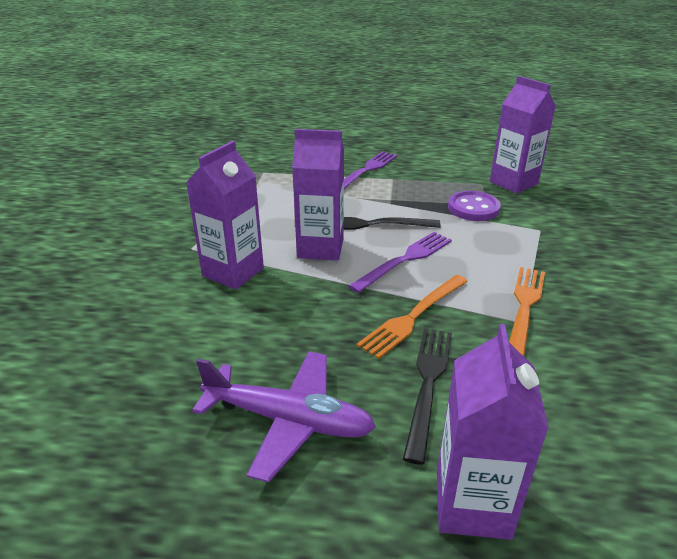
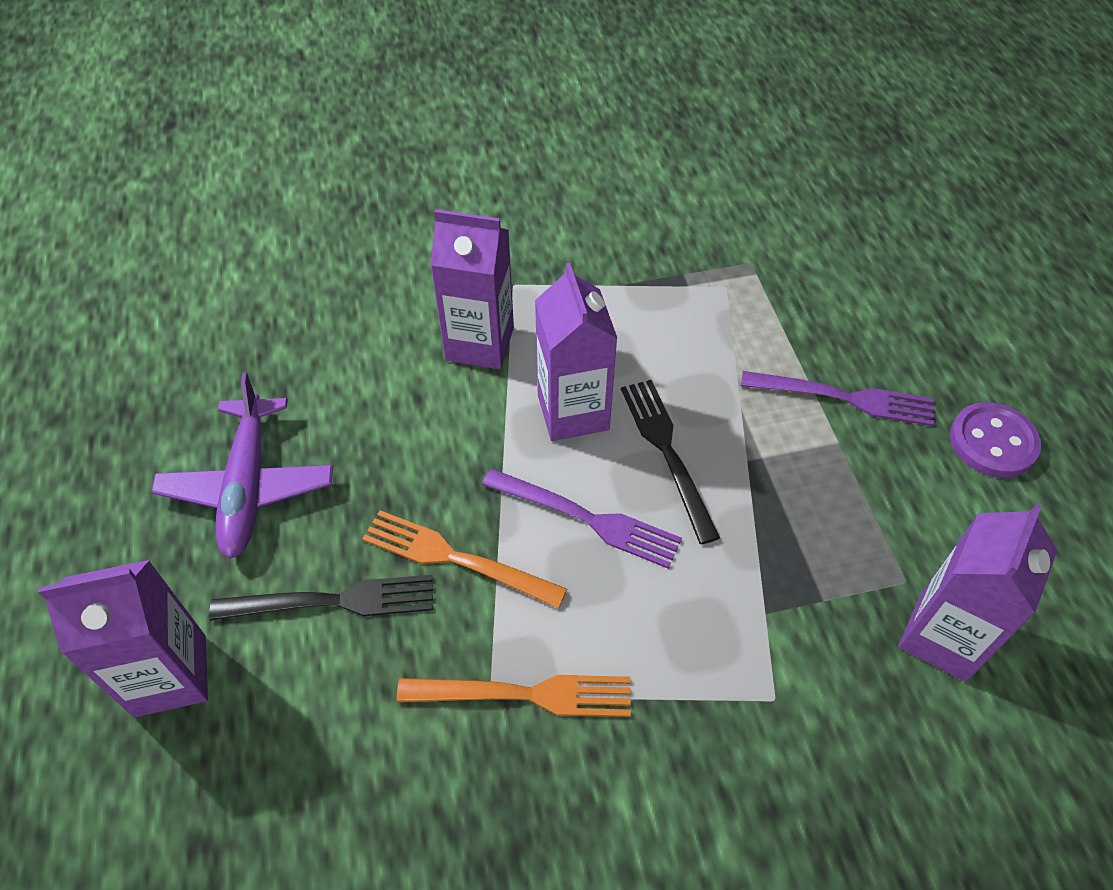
camera: 70 degrees right, 20 degrees up
purple button [448,191,501,221] -> purple button moved to [950,402,1041,478]

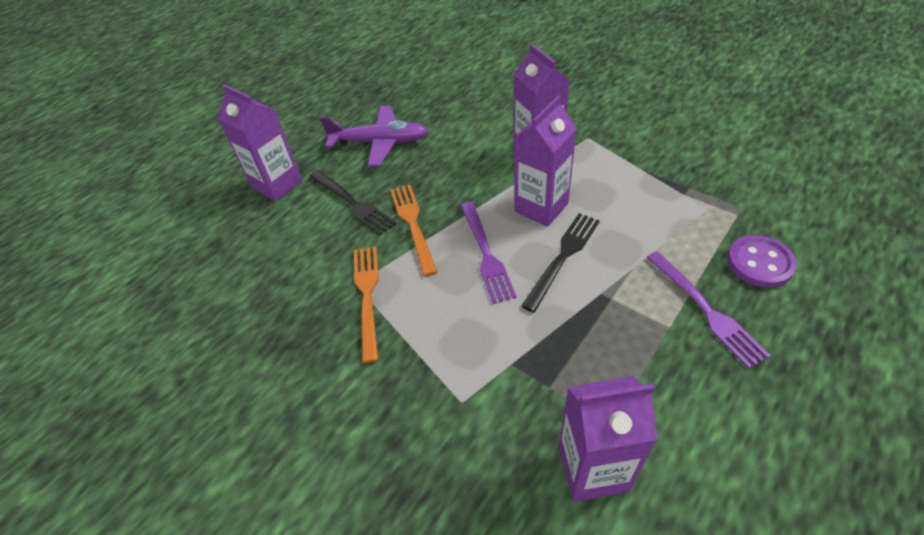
camera: 55 degrees right, 5 degrees down
purple plane [151,372,333,559] -> purple plane turned 135 degrees counterclockwise [320,106,429,167]
orange fork [397,675,631,717] -> orange fork turned 150 degrees counterclockwise [354,246,379,363]
purple button [950,402,1041,478] -> purple button moved to [727,235,797,288]

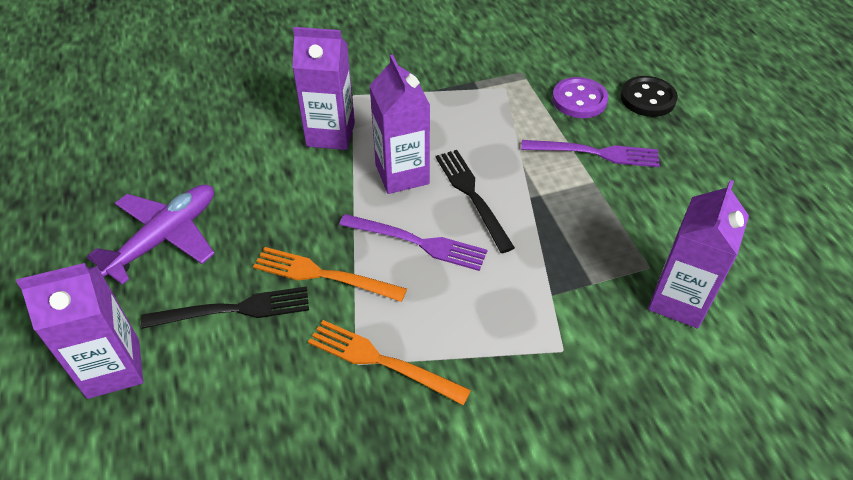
camera: 60 degrees left, 0 degrees up
none -> black button [620,76,678,117]

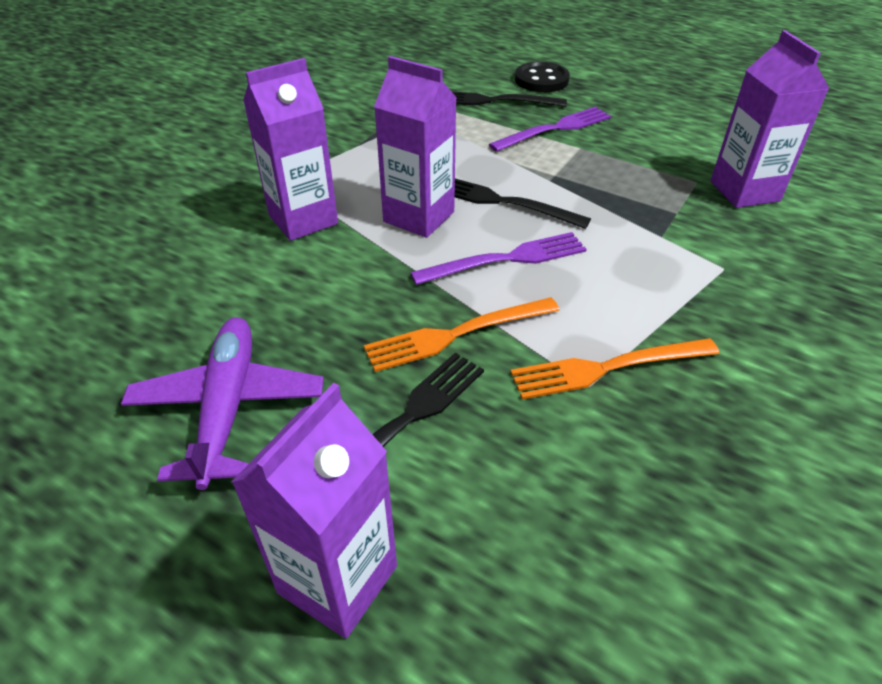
camera: 40 degrees left, 5 degrees down
purple button [552,77,608,118] -> black fork [452,92,567,107]

